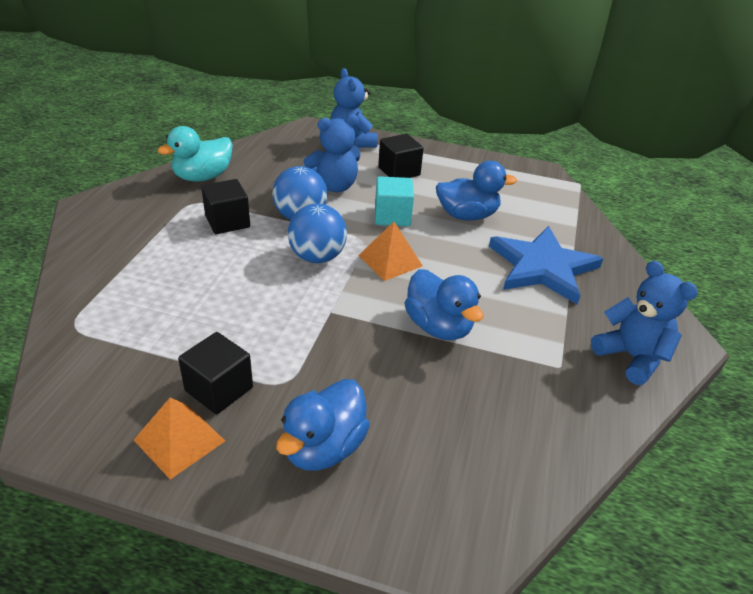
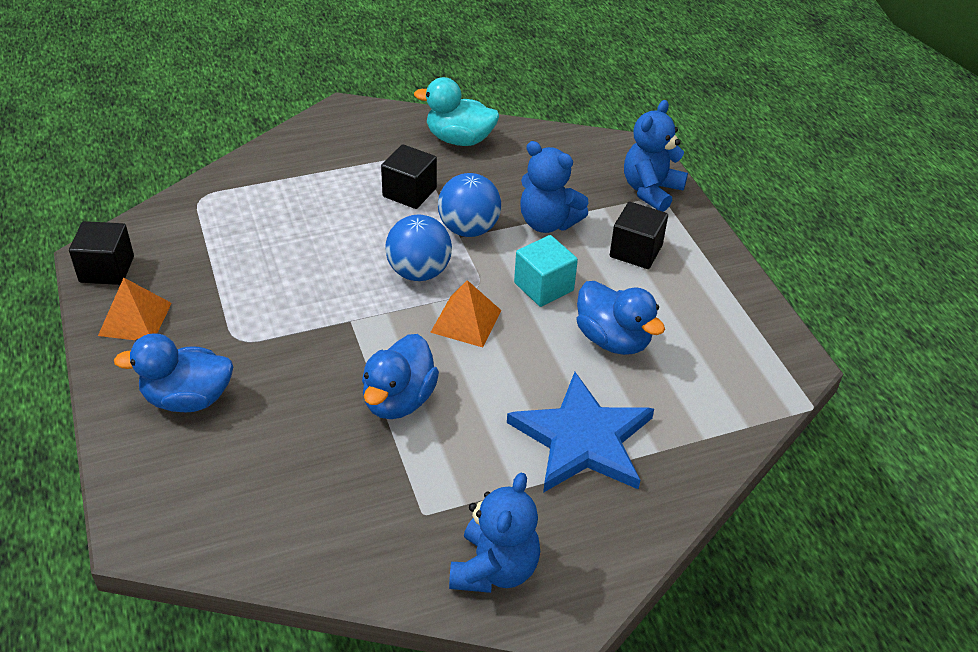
camera: 55 degrees right, 5 degrees up
black cube [178,332,253,414] -> black cube moved to [69,221,134,285]

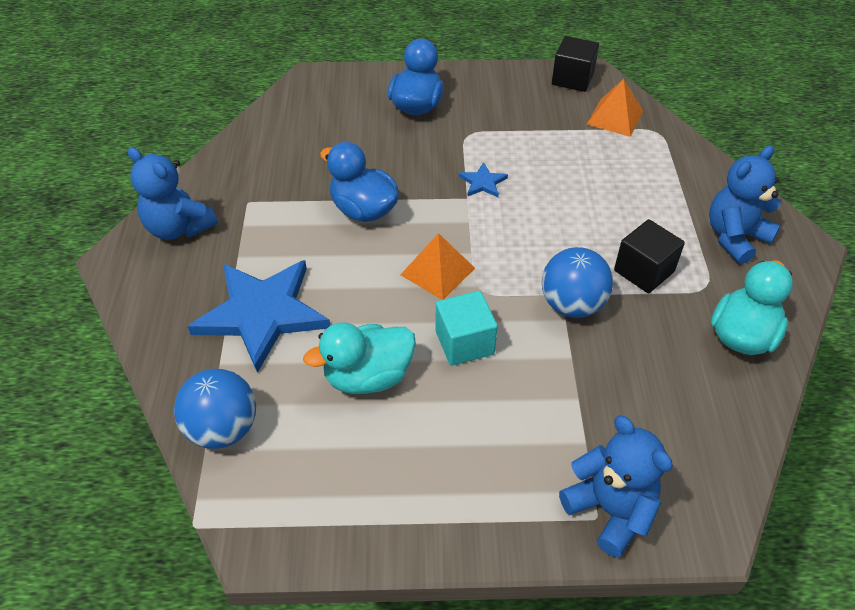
camera: 110 degrees right, 5 degrees up
orange pyramid [98,278,172,340] -> orange pyramid moved to [587,79,643,137]
blue ball [385,214,452,281] -> blue ball moved to [174,368,256,449]
blue teddy bear [520,141,589,233] -> blue teddy bear moved to [709,146,781,264]
blue duck [577,281,665,355] -> turquoise duck [303,322,416,394]
black cube [610,202,668,269] -> none
none -> blue star [459,162,508,197]

